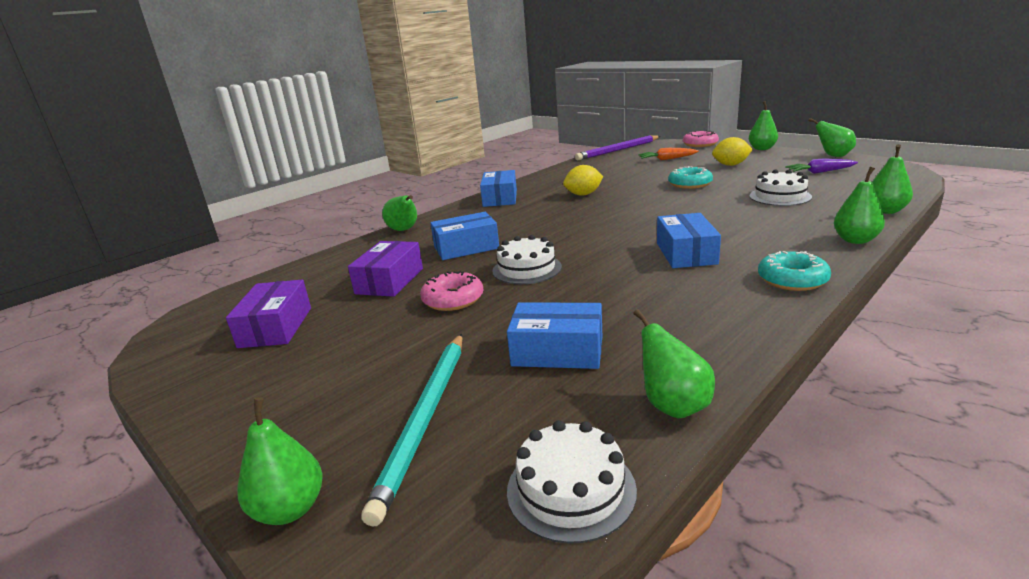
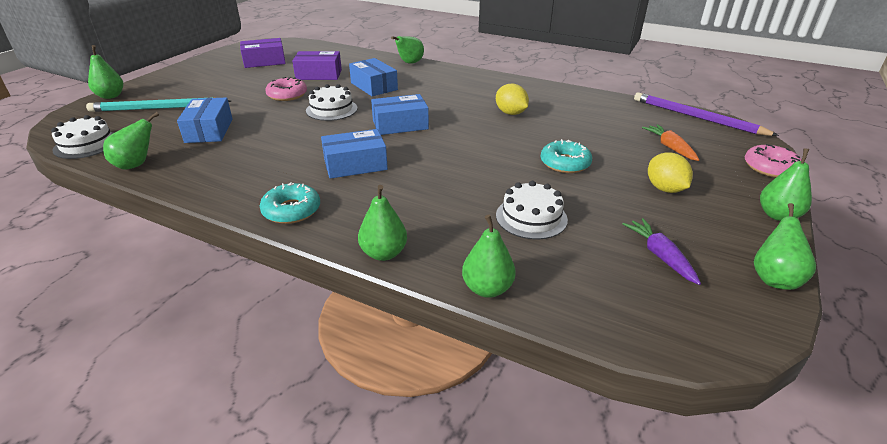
camera: 70 degrees right, 10 degrees up
blue box [480,170,517,207] -> blue box moved to [371,94,429,135]

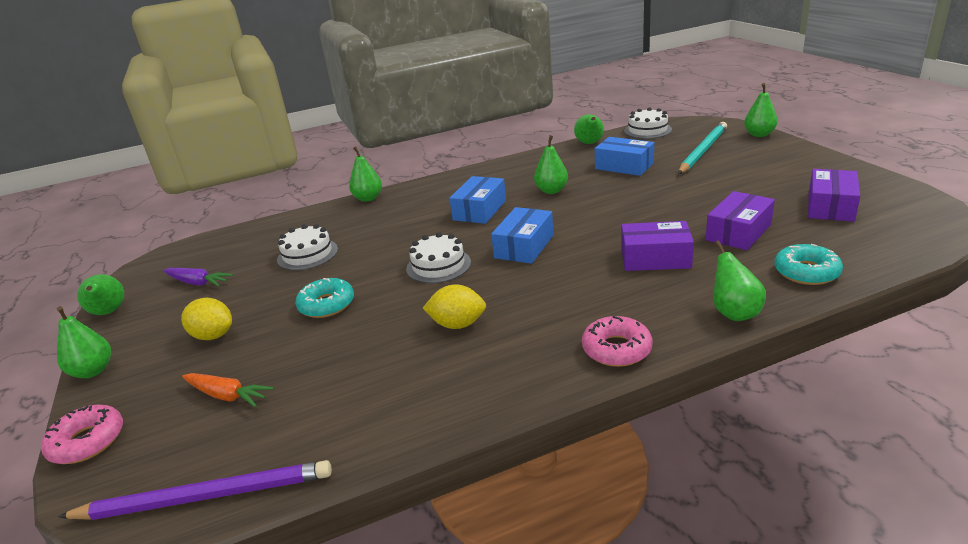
camera: 135 degrees right, 5 degrees down
turquoise donut [260,182,320,224] -> turquoise donut moved to [774,244,843,285]
pink donut [265,77,307,101] -> pink donut moved to [582,316,653,367]
white cake [306,84,358,121] -> white cake moved to [406,232,471,283]
blue box [349,58,398,96] -> purple box [621,221,694,271]
green pear [462,215,516,298] -> green pear moved to [534,135,568,194]

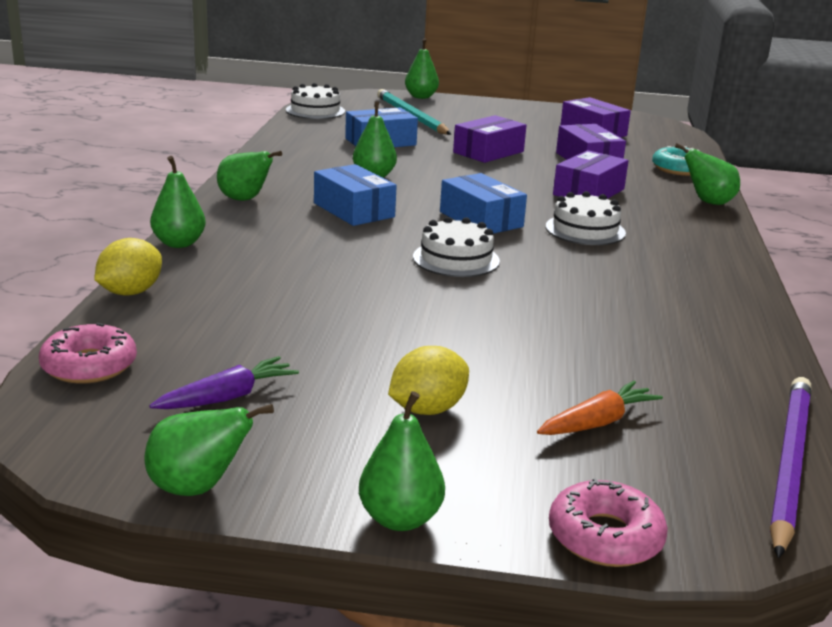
camera: 65 degrees left, 5 degrees down
white cake [277,224,338,270] -> white cake moved to [546,191,626,245]
turquoise donut [295,278,354,318] -> none
yellow lemon [423,284,486,329] -> yellow lemon moved to [94,238,162,296]
green pear [574,115,604,144] -> green pear moved to [217,151,282,201]
pink donut [582,316,653,367] -> pink donut moved to [39,323,137,384]
none -> purple box [453,115,527,163]

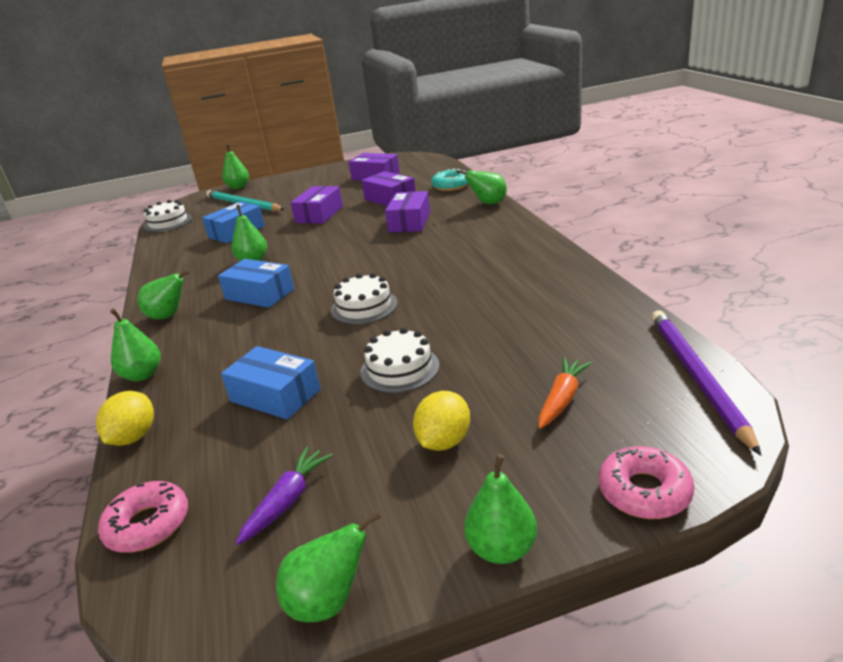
camera: 20 degrees left, 5 degrees up
blue box [440,173,527,234] -> blue box moved to [221,346,321,420]
white cake [546,191,626,245] -> white cake moved to [360,328,440,393]

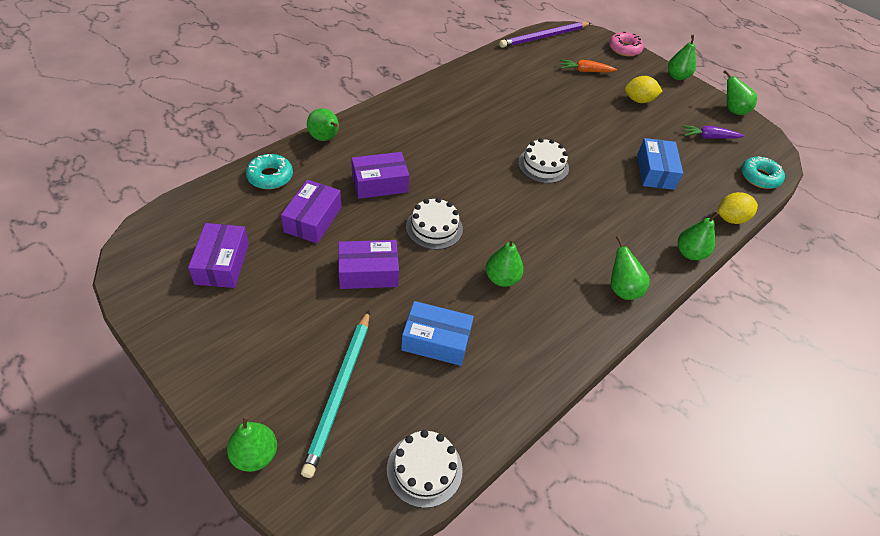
camera: 125 degrees left, 20 degrees up
pink donut [98,481,188,553] -> turquoise donut [741,156,785,189]
blue box [218,259,294,308] -> none
white cake [360,328,440,393] -> white cake moved to [406,198,463,250]

